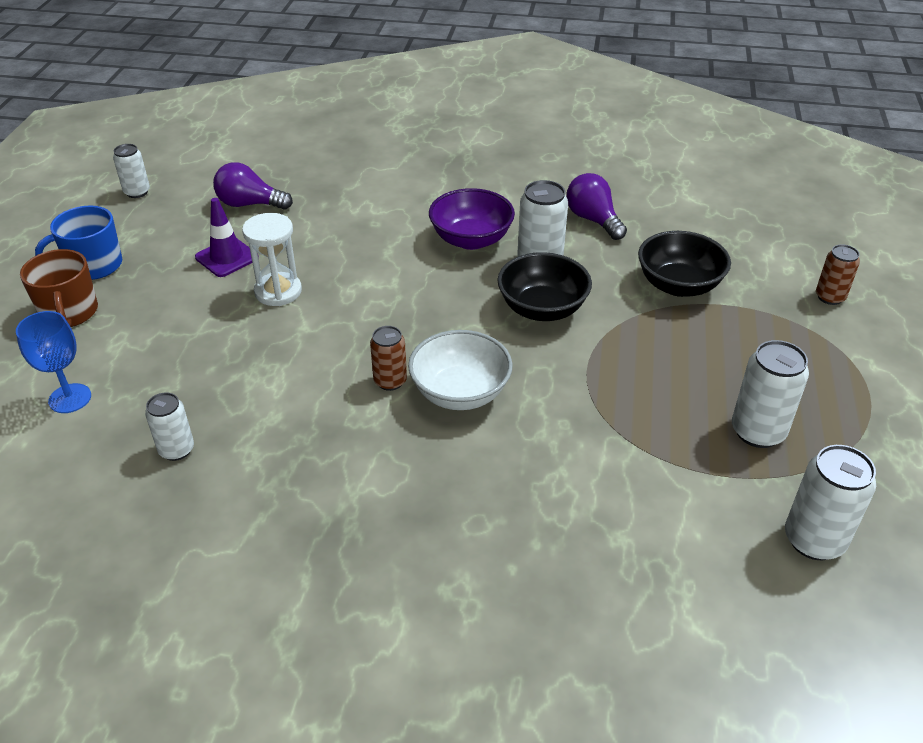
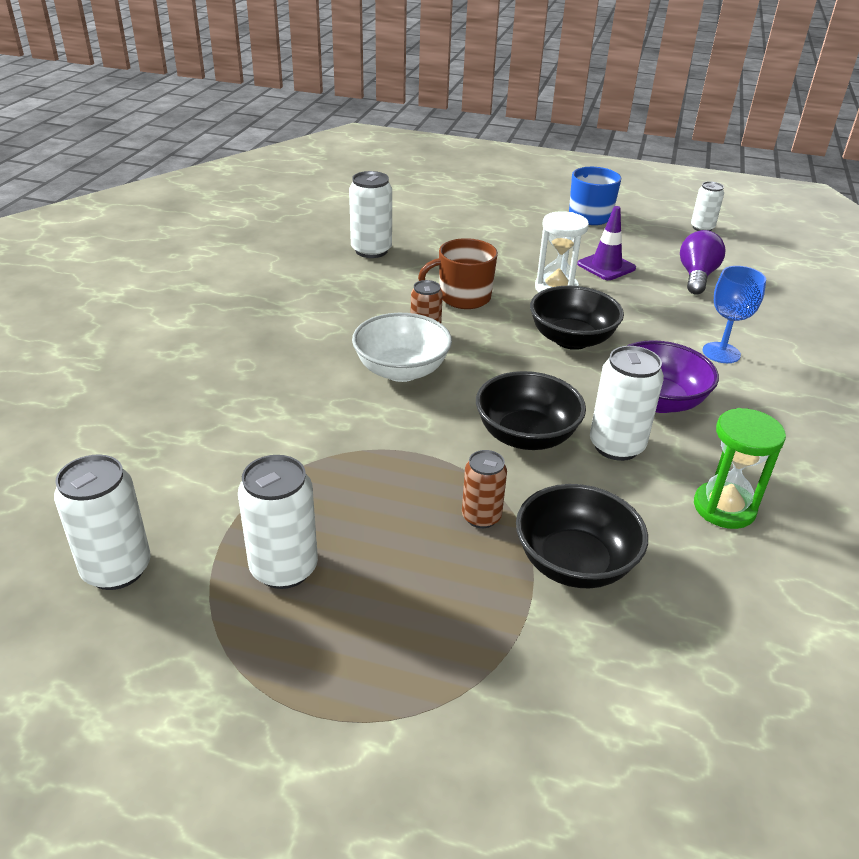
camera: 95 degrees right, 5 degrees down
blue goblet [16,311,91,413] -> blue goblet moved to [703,266,766,363]
brown mug [20,249,98,327] -> brown mug moved to [418,238,498,309]
white can [145,392,194,461] -> white can [349,171,392,258], size x1.57
purple light bulb [566,173,627,240] -> green hourglass [694,408,786,529]
brown can [816,244,860,305] -> brown can moved to [462,450,507,528]
none -> black bowl [530,286,624,350]

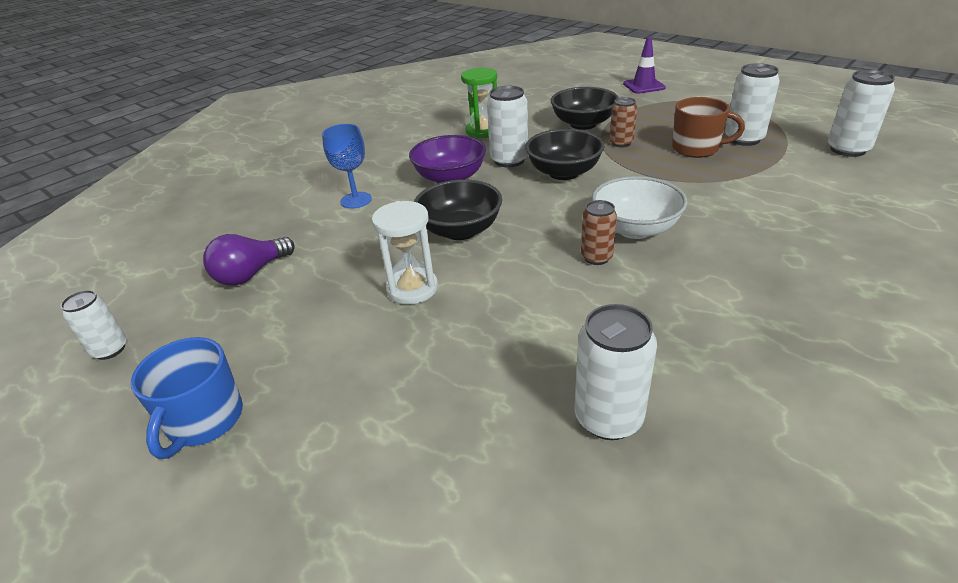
camera: 150 degrees left, 0 degrees up
brown mug [418,238,498,309] -> brown mug moved to [672,97,745,158]
purple traffic cone [577,206,636,280] -> purple traffic cone moved to [623,37,666,94]

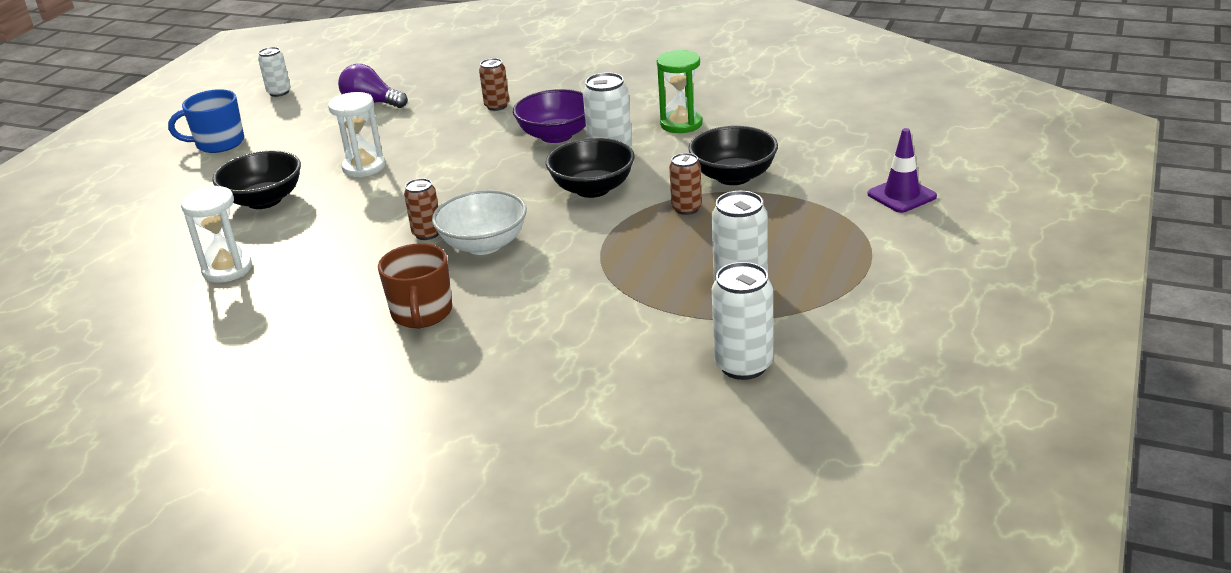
camera: 70 degrees right, 5 degrees down
blue goblet [322,124,372,209] -> brown can [479,58,509,111]
black bowl [414,179,502,240] -> black bowl moved to [212,151,301,209]
white can [574,304,657,440] -> white hourglass [181,186,252,283]
brown mug [672,97,745,158] -> brown mug moved to [378,243,452,329]

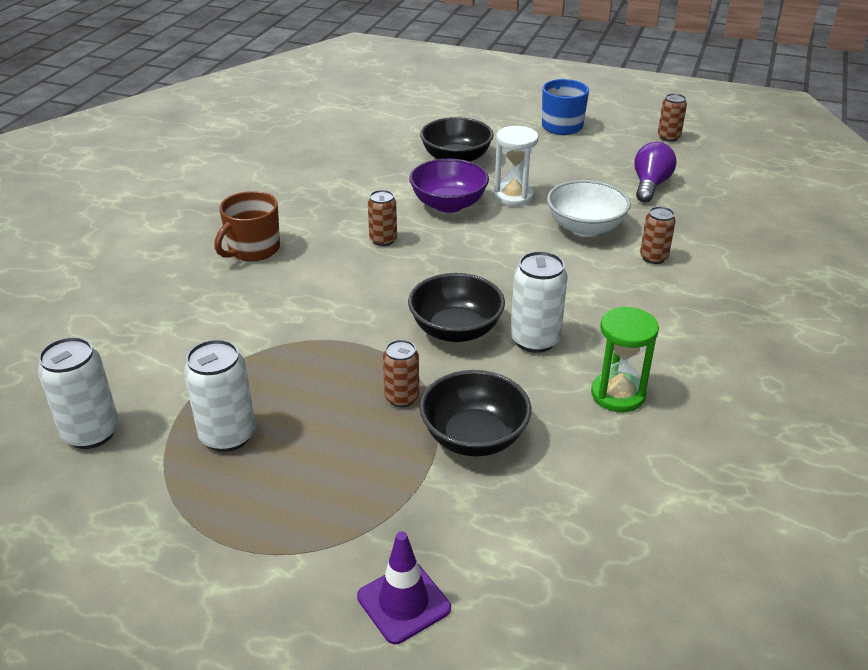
camera: 85 degrees right, 5 degrees up
white hourglass [181,186,252,283] -> none
white can [258,47,291,97] -> brown can [658,93,687,142]
brown mug [378,243,452,329] -> brown mug turned 45 degrees counterclockwise [214,191,280,261]
white bowl [432,190,527,255] -> white bowl moved to [547,180,631,237]
purple bowl [513,89,586,143] -> purple bowl moved to [409,159,489,213]

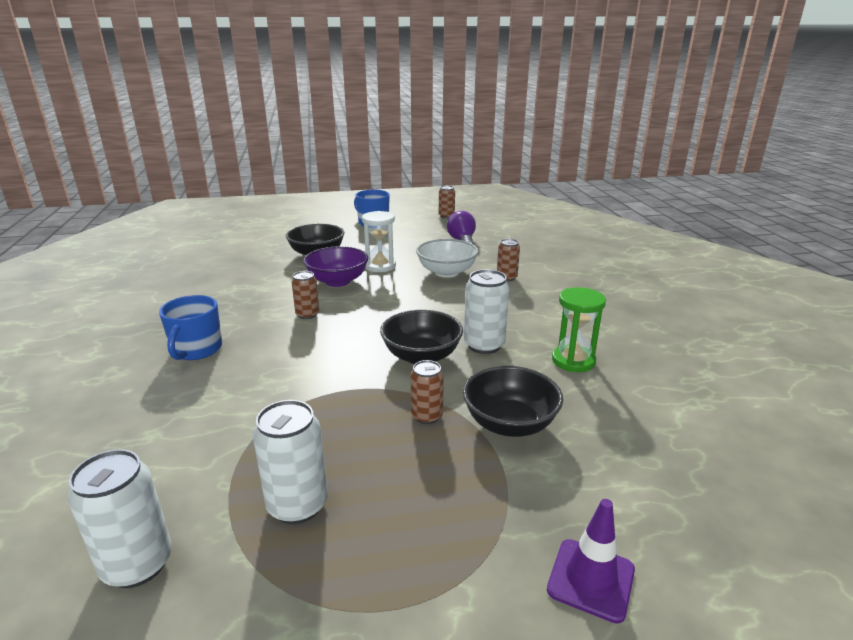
camera: 30 degrees left, 10 degrees down
brown mug [214,191,280,261] -> blue mug [159,295,222,360]

